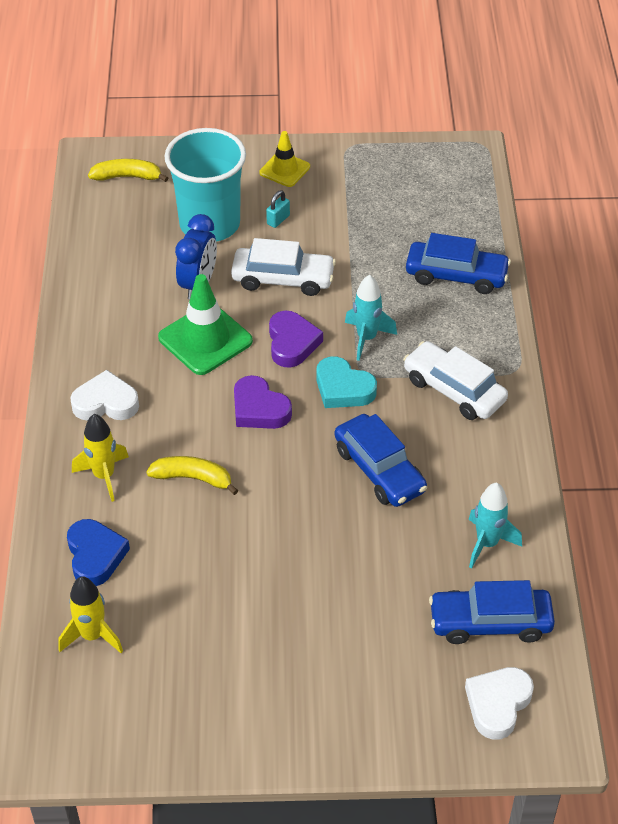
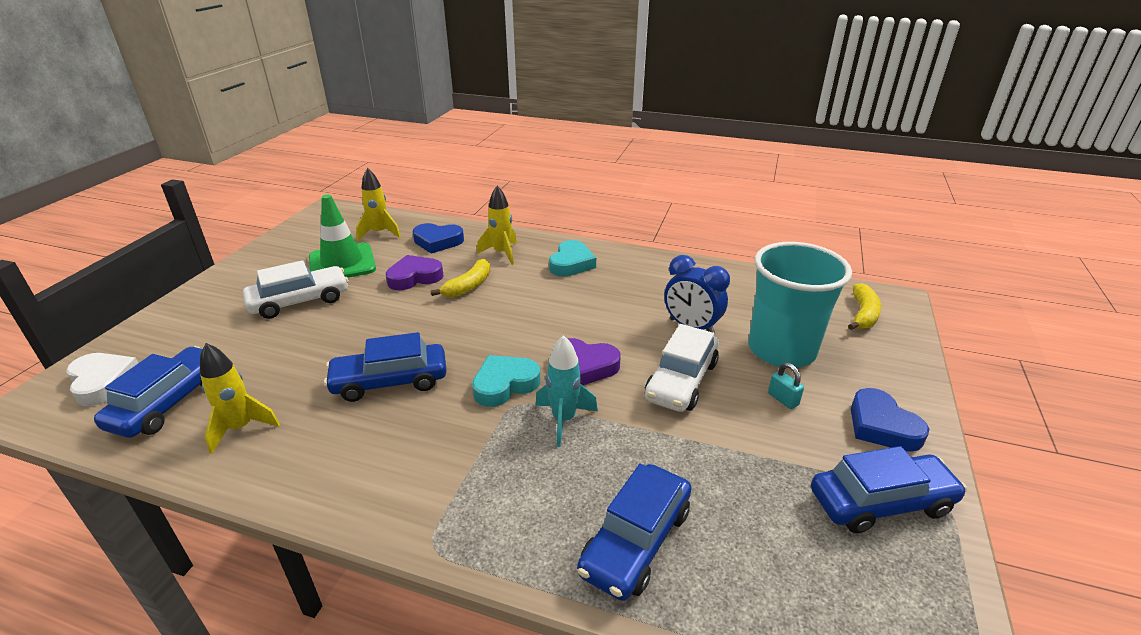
camera: 110 degrees right, 15 degrees down
white heart [70,370,139,421] -> turquoise heart [549,240,596,277]
green traffic cone [158,274,253,375] -> green traffic cone moved to [309,195,376,278]
purple heart [234,375,292,429] -> purple heart moved to [386,255,444,290]
yellow traffic cone [259,131,310,187] -> blue heart [851,388,929,452]
white car [403,341,508,420] -> white car moved to [243,260,349,319]
turquoise rocket [468,482,522,568] -> yellow rocket [200,343,280,454]
none -> blue car [811,446,967,533]

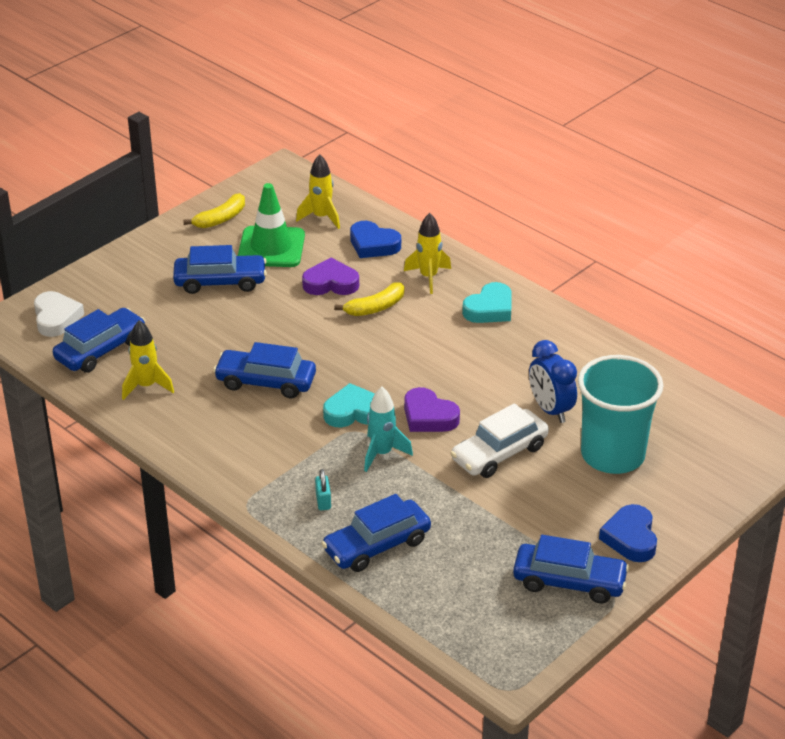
camera: 25 degrees right, 5 degrees up
white car [243,260,349,319] -> blue car [173,245,267,294]
turquoise padlock [768,363,804,409] -> turquoise padlock moved to [315,469,331,510]
yellow banana [848,283,881,330] -> yellow banana moved to [183,193,245,228]

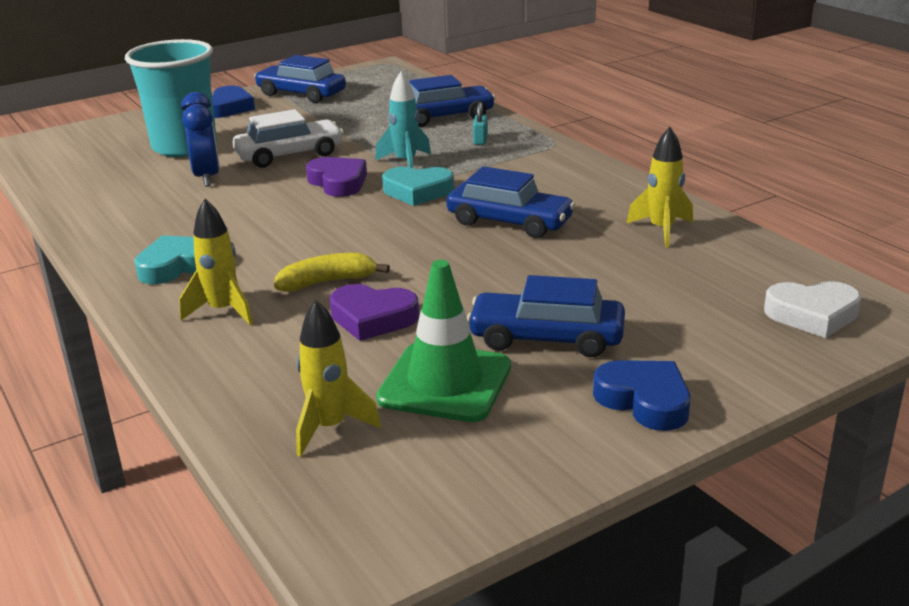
camera: 165 degrees left, 10 degrees down
white heart [34,291,84,337] -> white heart turned 90 degrees counterclockwise [764,281,861,338]
blue car [53,308,146,373] -> none
yellow banana [183,193,245,228] -> none
blue heart [350,221,401,258] -> blue heart moved to [593,360,690,431]

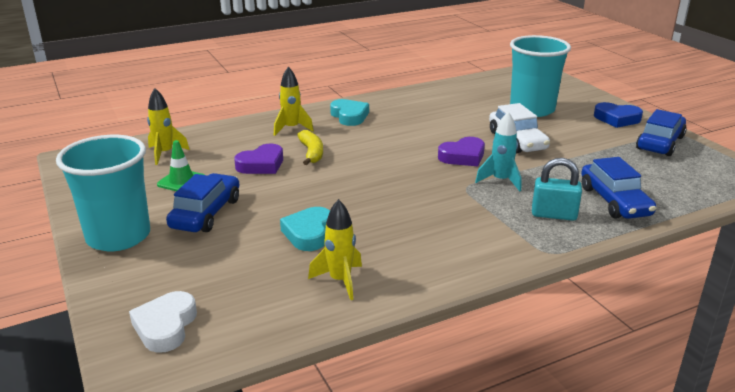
camera: 95 degrees right, 0 degrees up
blue clock [181,92,220,186] -> none
purple heart [330,284,419,341] -> purple heart turned 150 degrees counterclockwise [234,144,283,174]
green traffic cone [376,260,511,422] -> green traffic cone [157,140,205,191], size x0.61
turquoise heart [382,167,454,206] -> turquoise heart moved to [280,207,330,251]
blue car [446,166,575,238] -> none
turquoise padlock [473,102,488,145] -> turquoise padlock [532,158,582,221], size x1.76
blue heart [593,360,690,431] -> turquoise cup [56,135,150,251]

